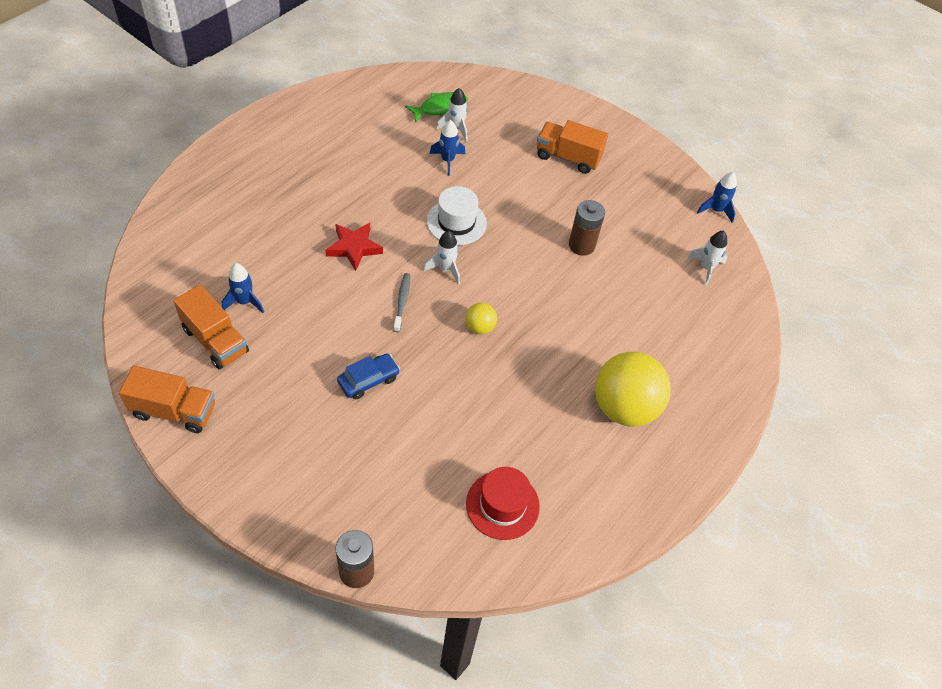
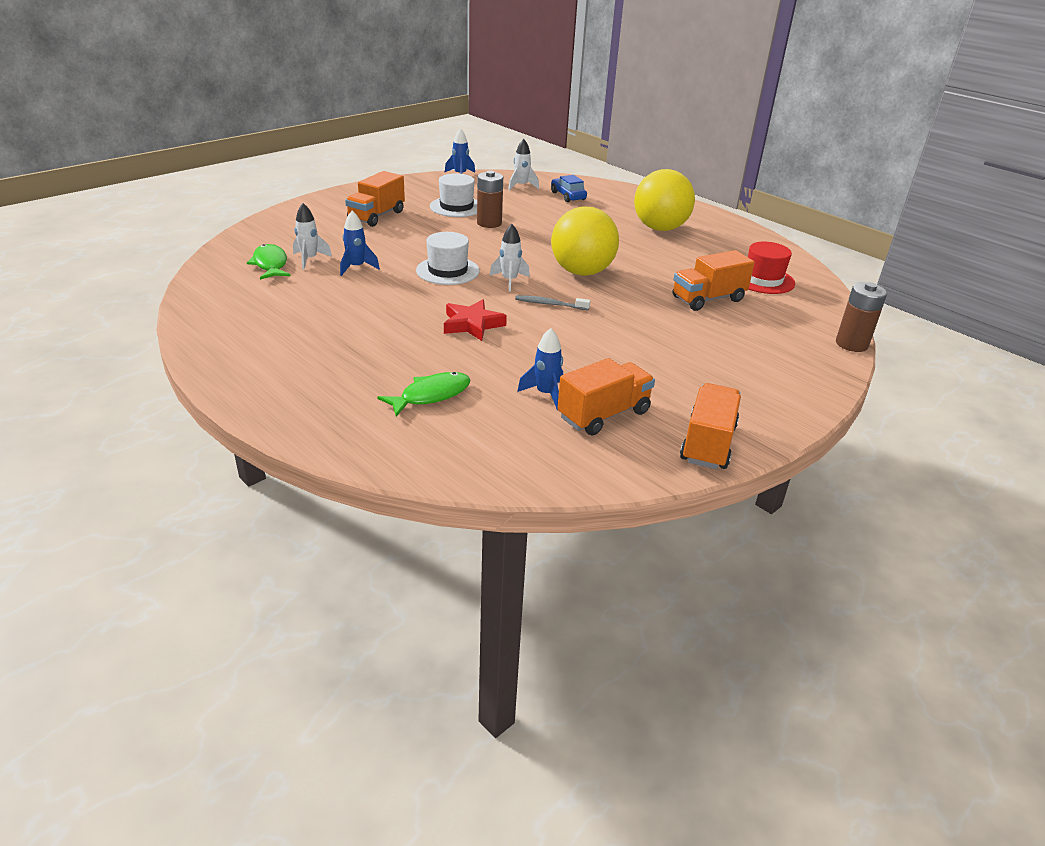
camera: 80 degrees left, 20 degrees down
blue car [337,354,400,400] -> blue car moved to [551,175,587,202]
yellow ball [465,303,497,334] -> yellow ball [551,206,619,276], size x2.20
none -> green fish [377,372,471,417]
none -> white hat [430,173,477,217]
none -> orange truck [673,250,755,311]

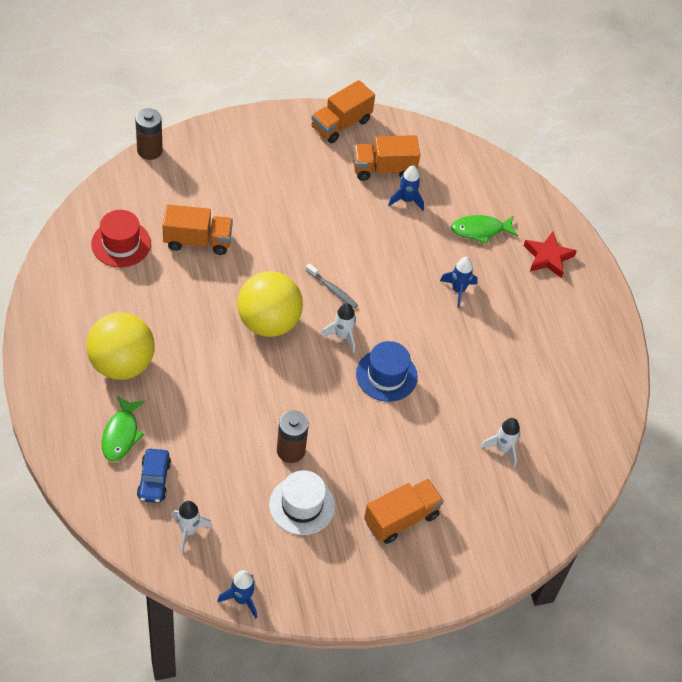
camera: 155 degrees left, 20 degrees up
green fish [247,244,290,280] -> green fish moved to [102,396,145,462]
blue rocket [340,211,380,276] -> blue rocket moved to [440,257,477,308]
white hat [416,232,480,285] -> blue hat [356,341,418,402]
red star [444,299,507,341] -> red star moved to [524,232,577,278]

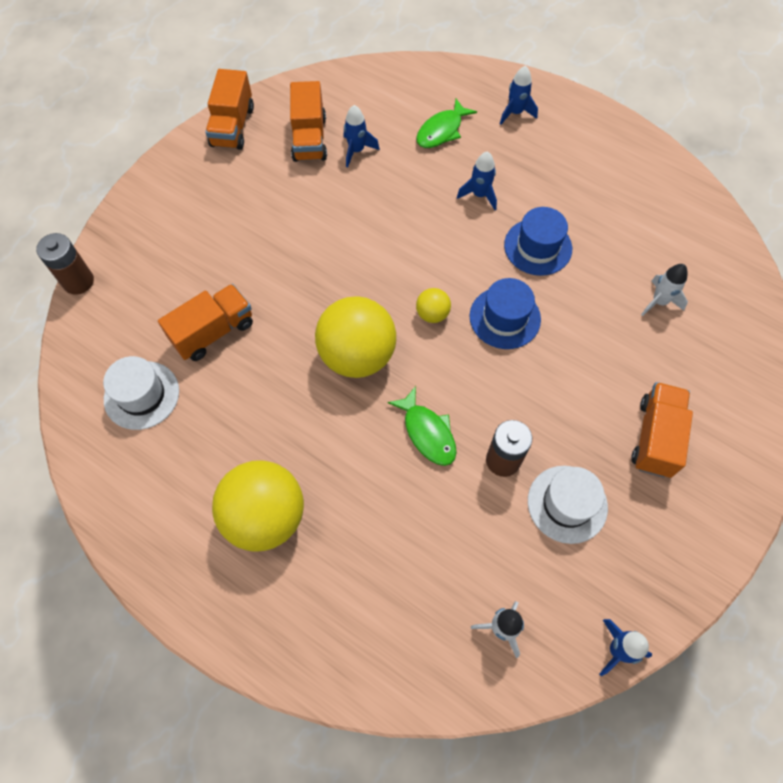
camera: 35 degrees left, 10 degrees up
red hat [91,210,151,267] -> white hat [103,356,179,430]
green fish [102,396,145,462] -> green fish moved to [387,386,457,466]
blue car [137,449,171,503] -> none
grey toothbrush [306,263,358,309] -> none
white rocket [321,303,356,353] -> yellow ball [416,288,451,323]
orange truck [353,135,421,181] -> orange truck turned 45 degrees counterclockwise [290,81,327,162]
red star [524,232,577,278] -> blue rocket [500,66,538,125]
none -> blue hat [504,207,572,276]

